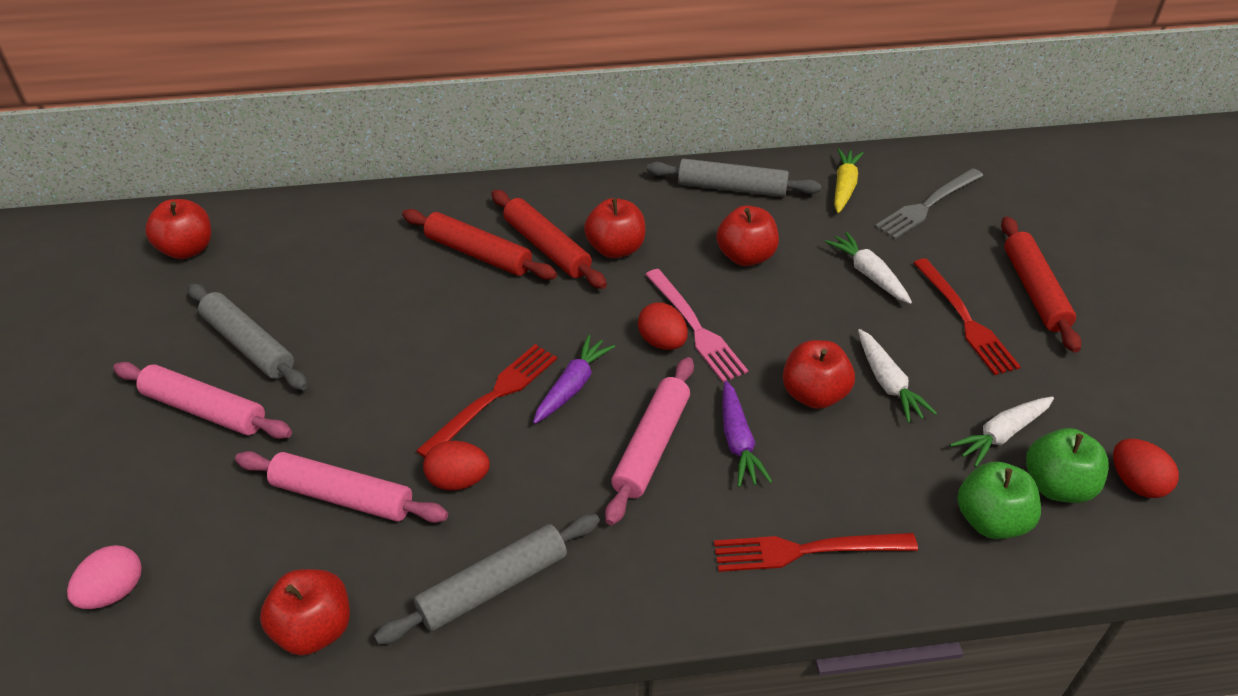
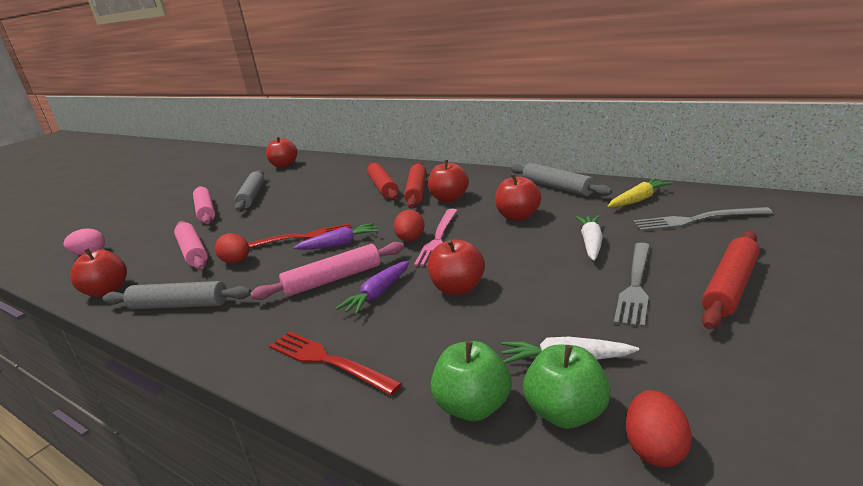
camera: 45 degrees right, 20 degrees down
white carrot [858,329,937,423] -> none
red fork [914,258,1021,375] -> grey fork [614,243,650,328]

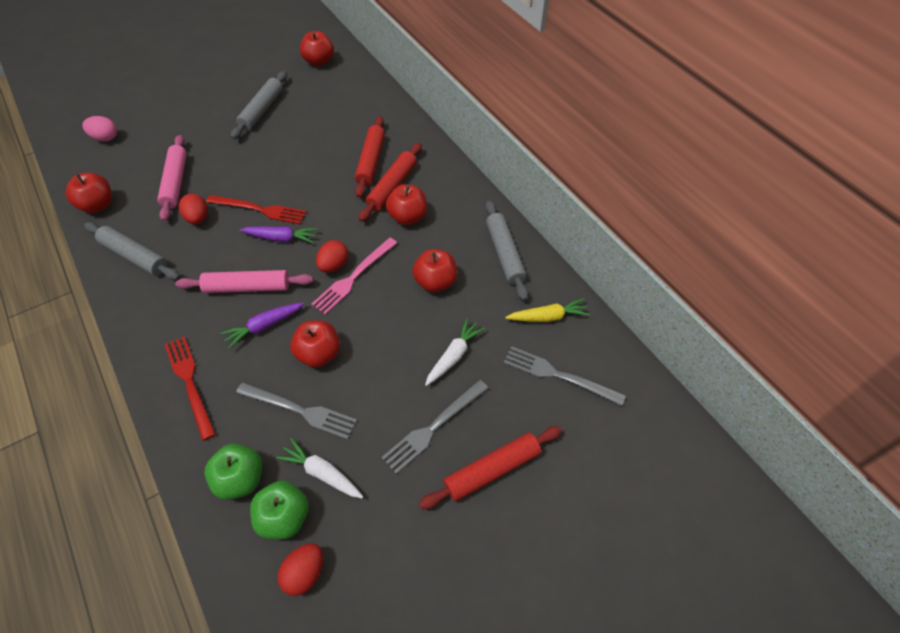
camera: 20 degrees right, 30 degrees up
pink rolling pin [193,186,215,225] -> none
none -> grey fork [236,382,357,440]

